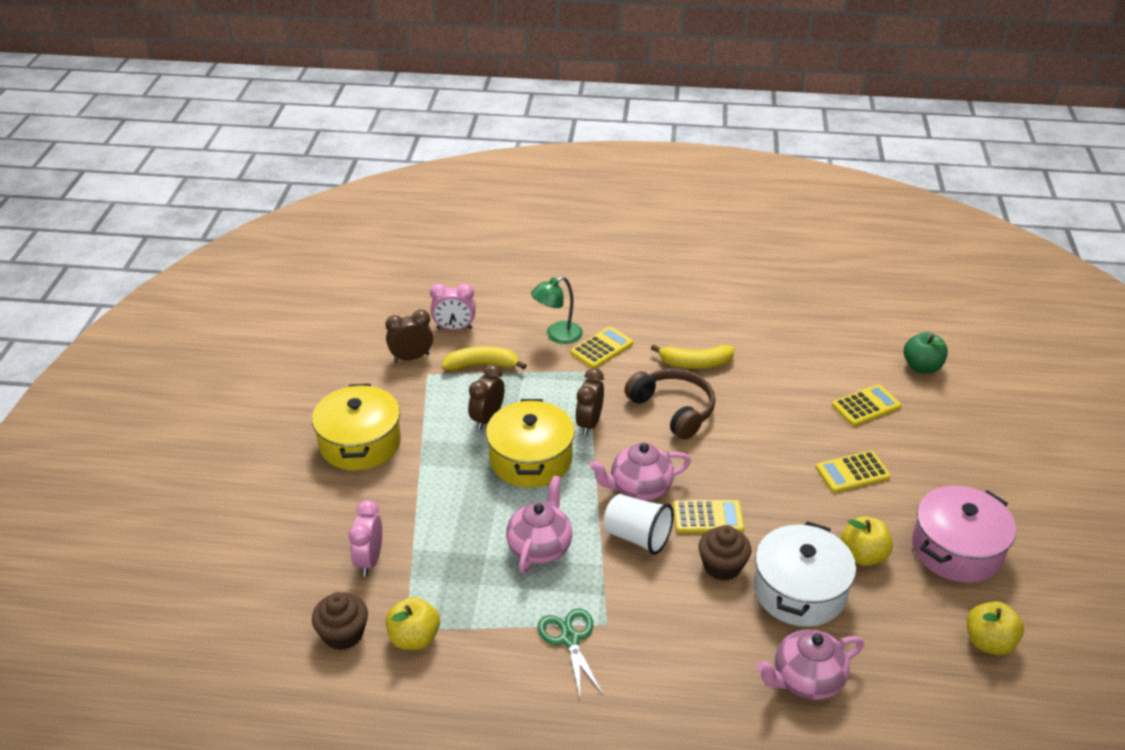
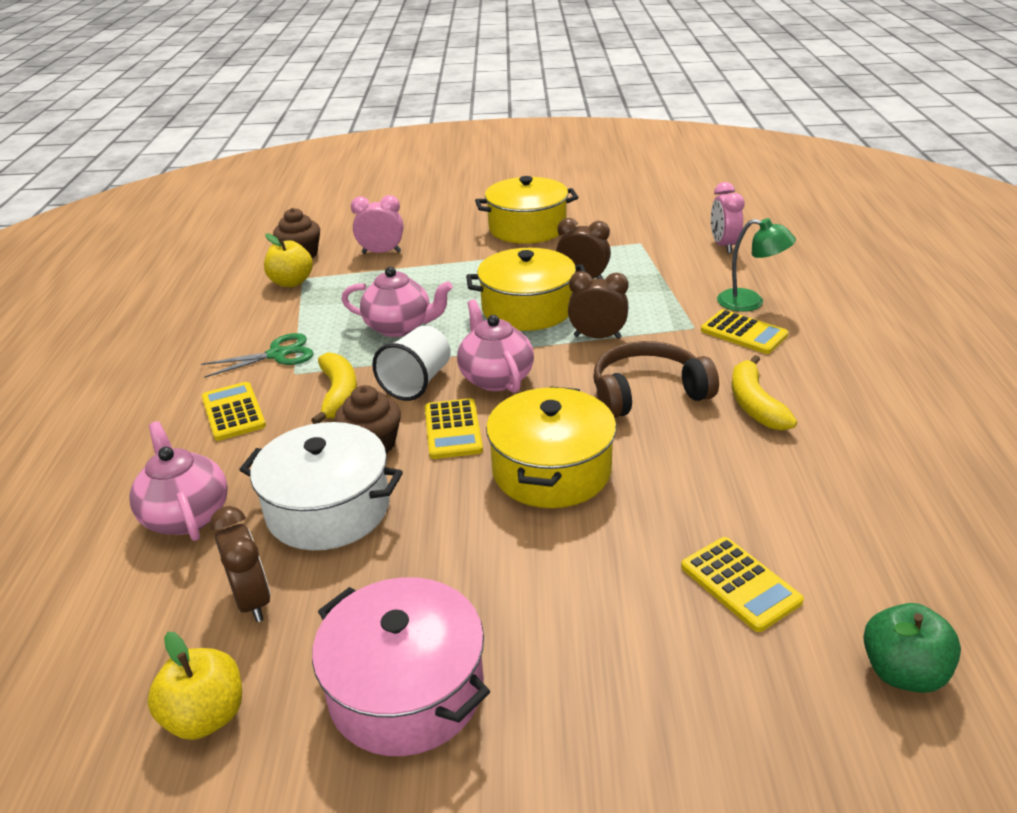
camera: 85 degrees right, 5 degrees down
brown clock [385,309,433,362] -> brown clock moved to [210,506,270,622]
yellow banana [442,346,527,371] -> yellow banana moved to [311,352,357,424]
green lamp [531,277,583,344] -> green lamp turned 150 degrees clockwise [717,218,796,312]
brown headphones [624,369,716,440] -> brown headphones turned 150 degrees counterclockwise [593,341,719,418]
yellow calculator [816,451,891,493] -> yellow calculator moved to [202,382,266,441]
yellow apple [841,516,893,566] -> none
none -> yellow pot [486,386,616,508]

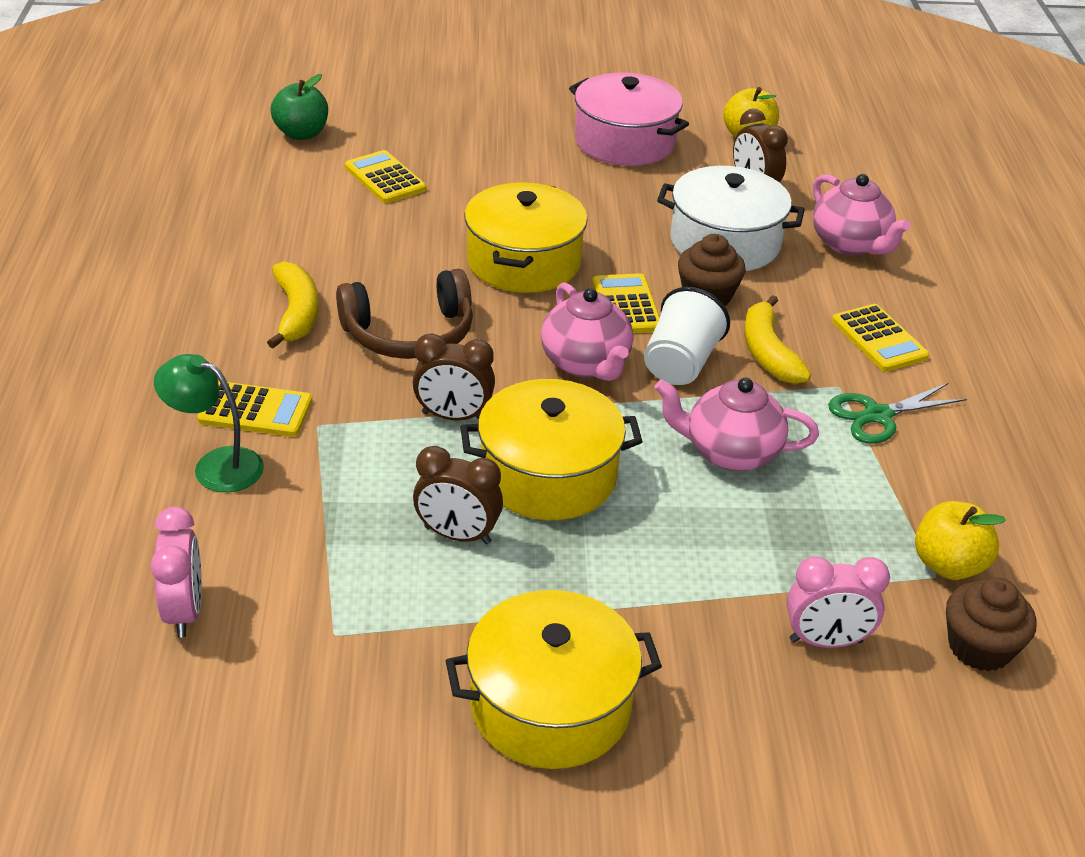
camera: 175 degrees right, 5 degrees up
yellow calculator [701,309,789,354] -> yellow calculator turned 150 degrees clockwise [197,381,312,437]

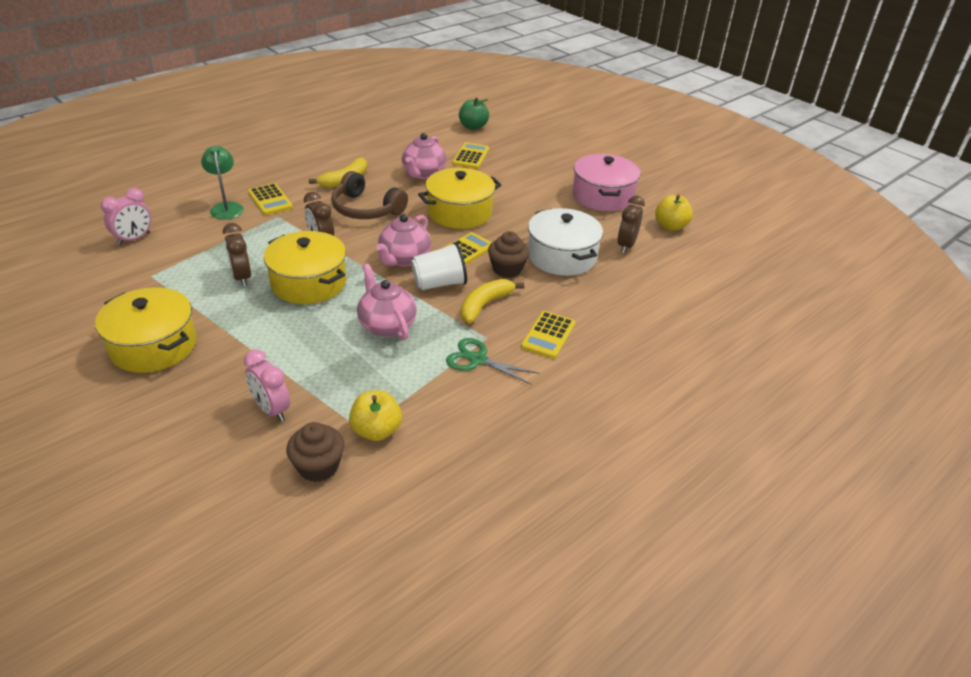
camera: 50 degrees right, 0 degrees up
pink teapot [813,174,911,256] -> pink teapot moved to [402,133,446,179]

